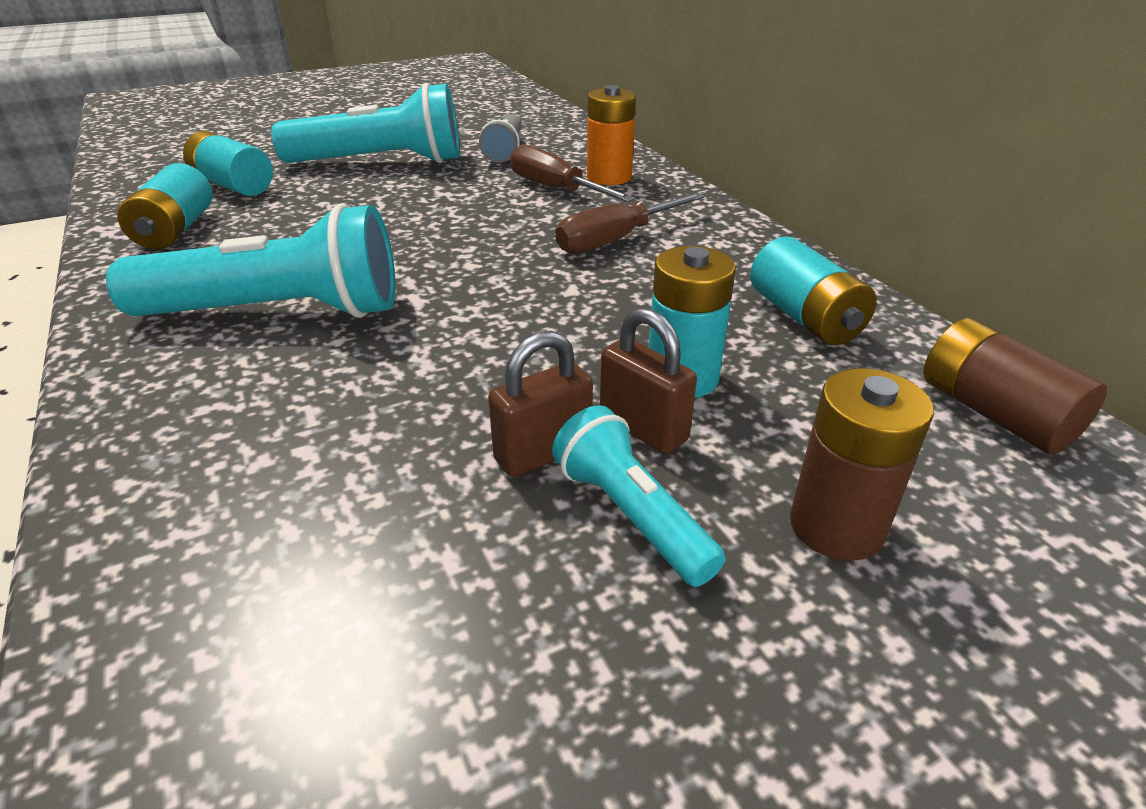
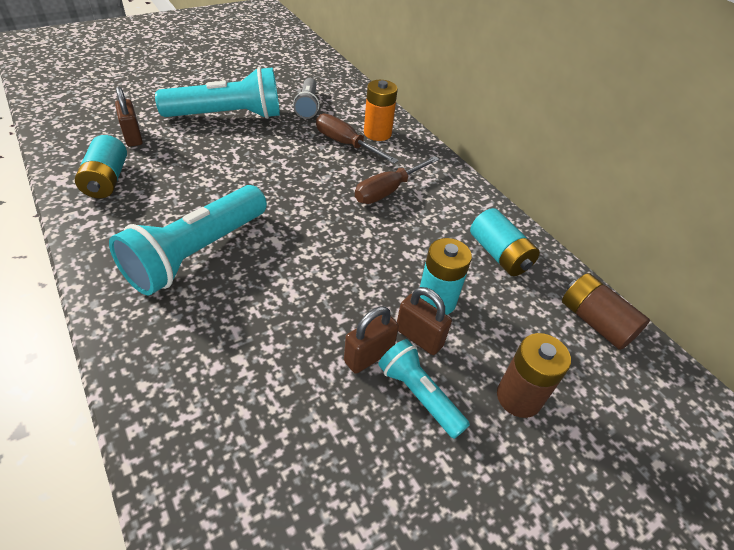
camera: 10 degrees left, 10 degrees up
turquoise flashlight [106,203,395,318] -> turquoise flashlight turned 135 degrees clockwise [109,185,267,295]
turquoise battery [183,131,273,196] -> brown padlock [115,87,143,147]

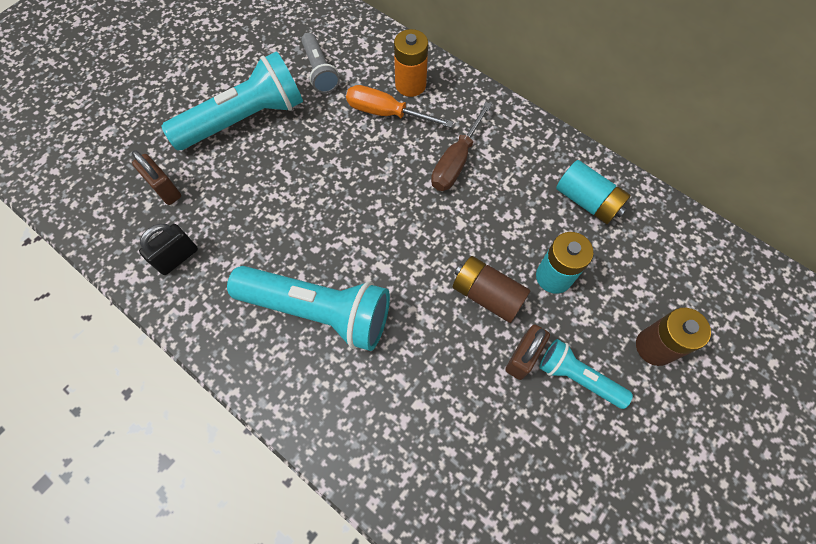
camera: 15 degrees left, 20 degrees up
turquoise battery [75,135,127,198] -> black padlock [139,224,198,275]
turquoise flashlight [109,185,267,295] -> turquoise flashlight turned 90 degrees counterclockwise [227,266,390,351]
brown screwdriver [316,113,398,164] -> orange screwdriver [346,85,453,128]
brown padlock [397,287,452,355] -> none
brown battery [562,273,650,350] -> brown battery moved to [453,256,531,323]

